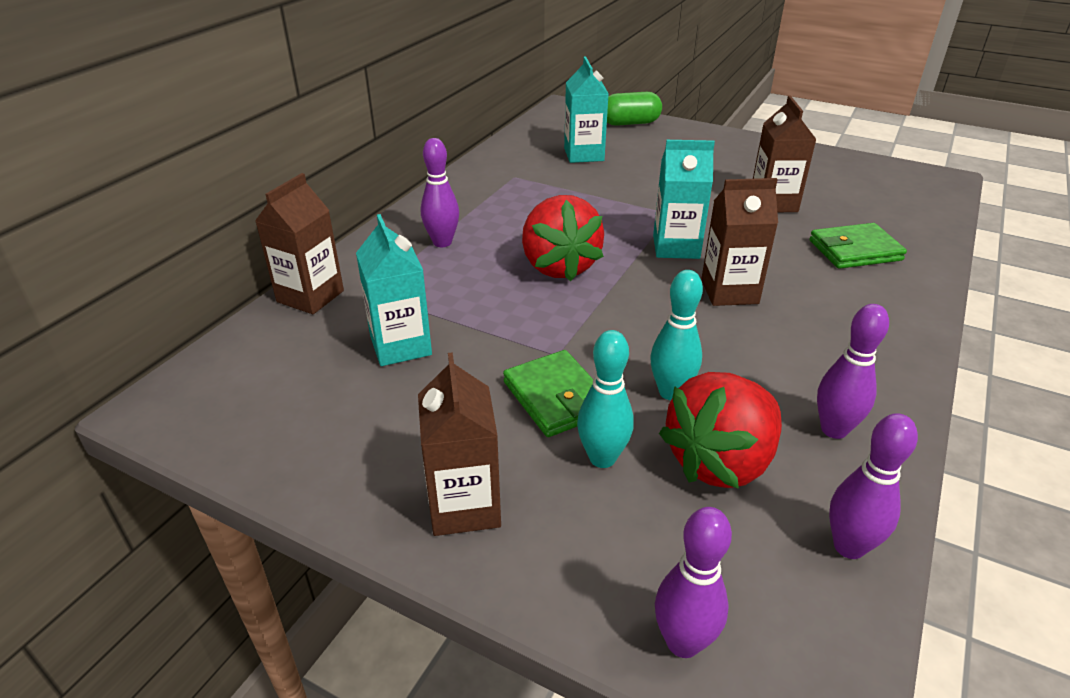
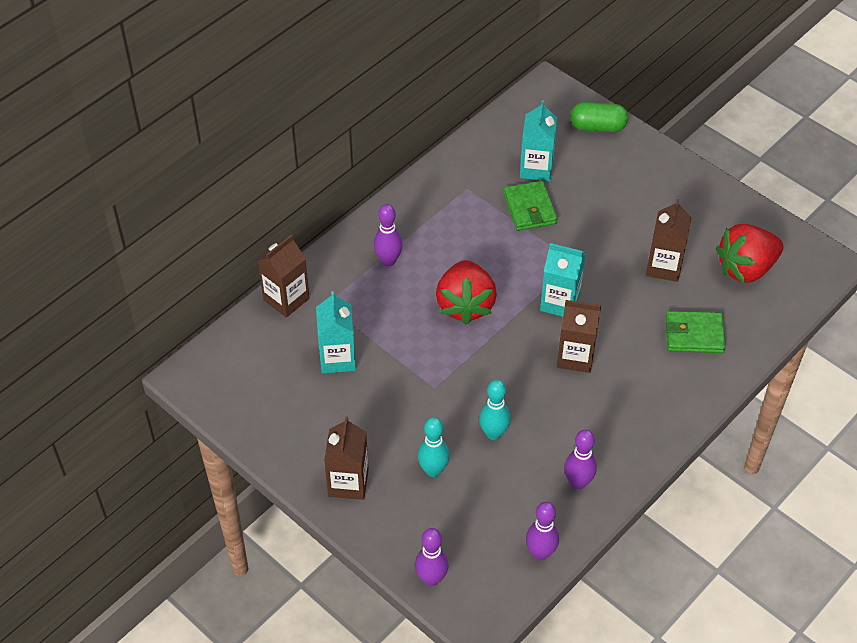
camera: 15 degrees right, 15 degrees up
green wallet [503,350,593,437] -> green wallet moved to [503,181,557,231]
red strawberry [659,372,782,489] -> red strawberry moved to [716,224,783,283]

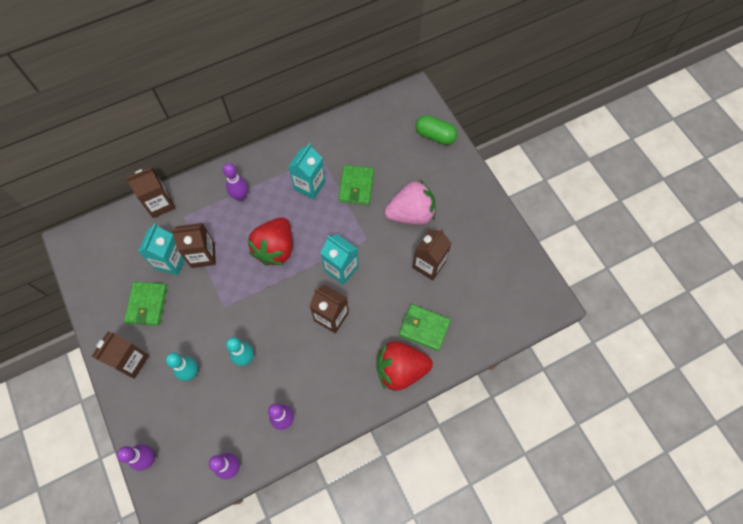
camera: 20 degrees right, 15 degrees up
turquoise carton [520,100,557,181] -> turquoise carton moved to [288,143,325,199]
red strawberry [716,224,783,283] -> red strawberry moved to [377,341,433,391]
none -> green wallet [124,282,167,326]
none -> brown carton [171,223,216,268]
none -> pink strawberry [385,180,436,225]

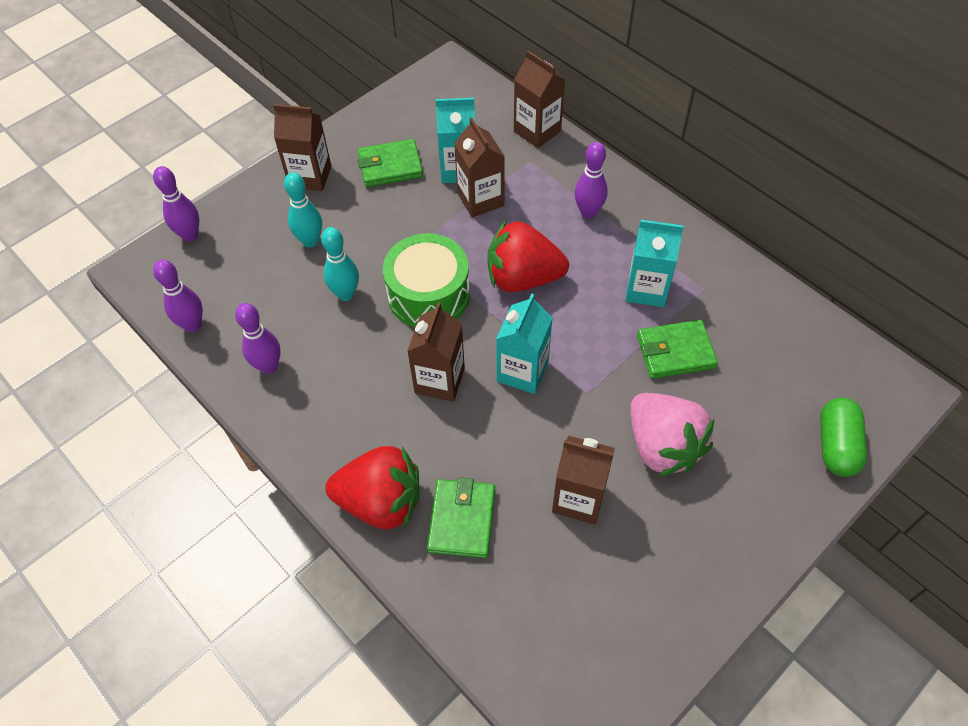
camera: 75 degrees right, 10 degrees down
red strawberry [377,341,433,391] -> red strawberry turned 120 degrees clockwise [325,446,420,529]
none -> green drum [383,233,470,327]

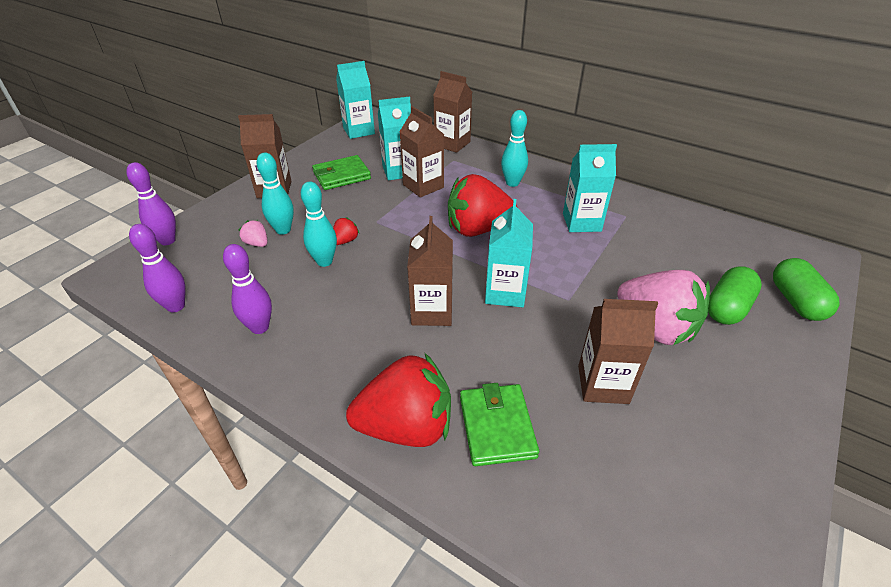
camera: 15 degrees left, 15 degrees down
green drum [383,233,470,327] -> none
purple bowling pin [575,142,608,218] -> turquoise bowling pin [501,110,528,187]
green wallet [637,320,718,379] -> none
none -> pink strawberry [239,220,267,247]
none -> red strawberry [333,217,360,245]
none -> turquoise carton [336,61,375,139]
none -> green capsule [708,266,762,325]

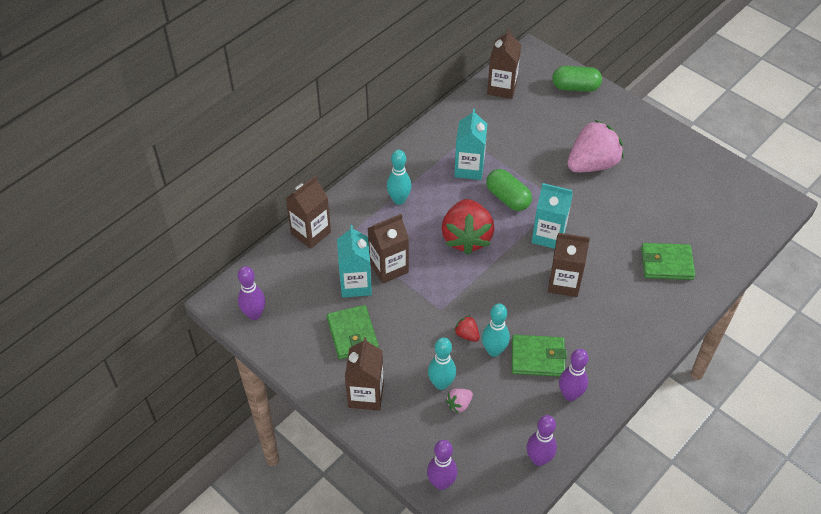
camera: 80 degrees left, 10 degrees up
turquoise carton [336,61,375,139] -> purple bowling pin [238,266,265,320]
red strawberry [346,353,451,447] -> none
brown carton [578,299,658,404] -> brown carton moved to [487,28,521,99]
green capsule [708,266,762,325] -> green capsule moved to [486,169,532,211]
none -> green wallet [512,335,567,377]

